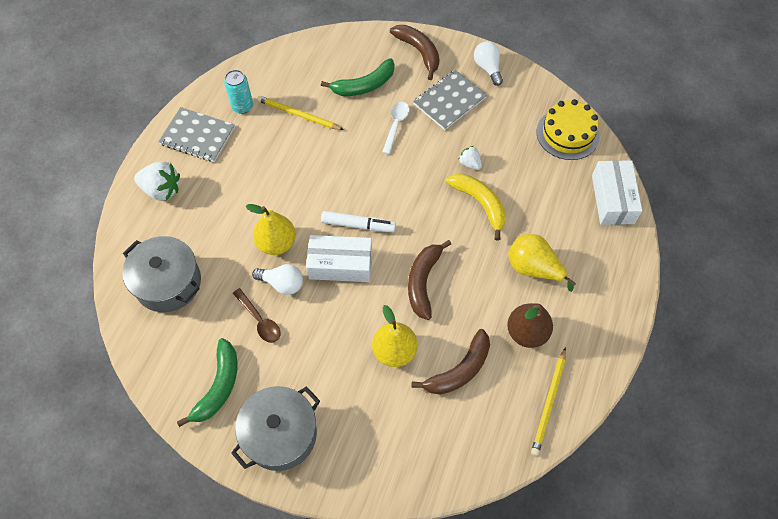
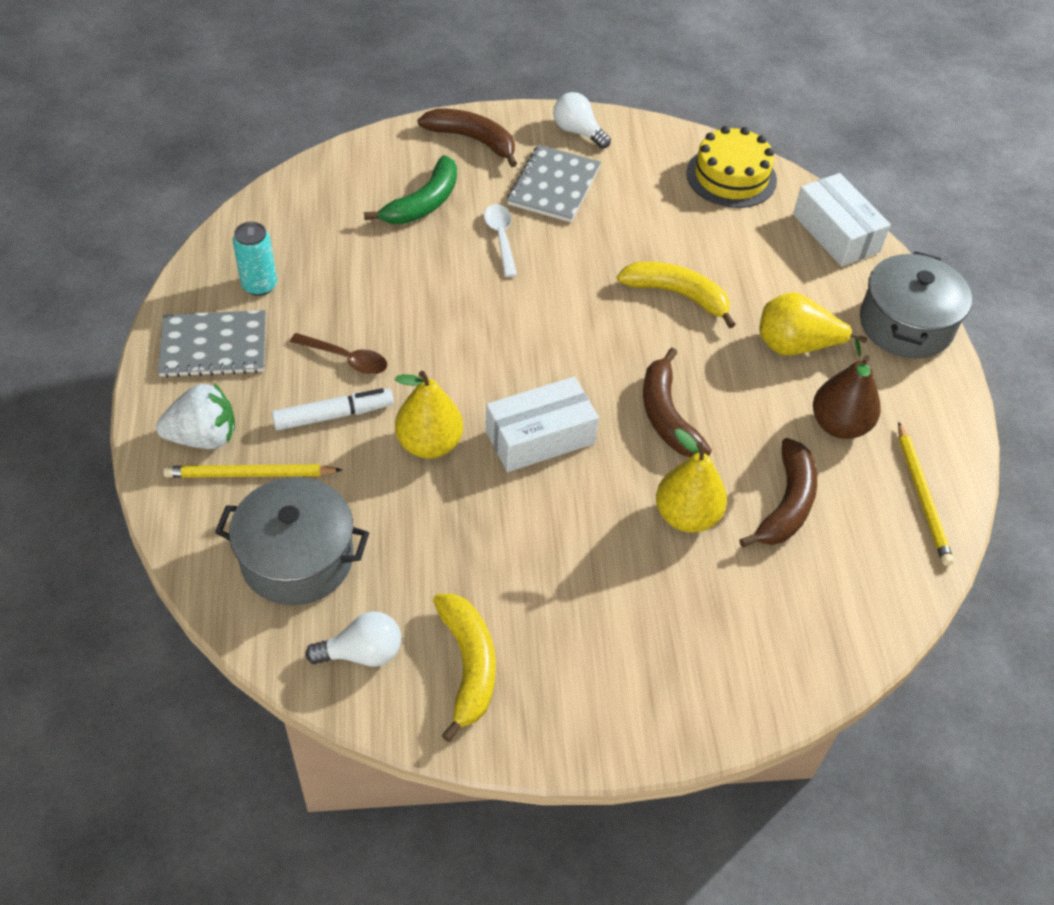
camera: 30 degrees left, 10 degrees down
green banana [177,338,237,427] -> yellow banana [433,594,496,742]
grey pot [231,386,320,471] -> grey pot moved to [860,251,972,359]
brown spoon [233,288,281,343] -> brown spoon moved to [290,333,387,375]
white light bulb [252,264,303,295] -> white light bulb moved to [305,611,401,666]
yellow pencil [257,96,344,130] -> yellow pencil moved to [163,464,342,478]
white marker [321,211,396,232] -> white marker moved to [272,388,394,430]
white strawberry [458,146,482,170] -> none

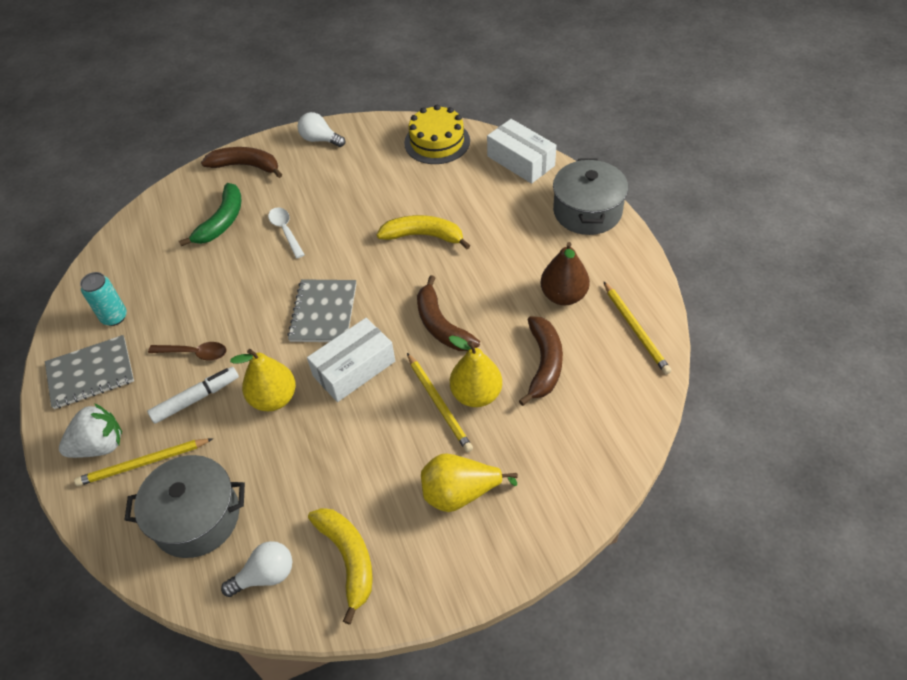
camera: 10 degrees left, 0 degrees up
grey notebook [507,145,601,222] -> grey notebook moved to [287,279,356,342]
yellow pear [759,292,867,356] -> yellow pear moved to [421,454,518,512]
none -> yellow pencil [407,353,473,452]

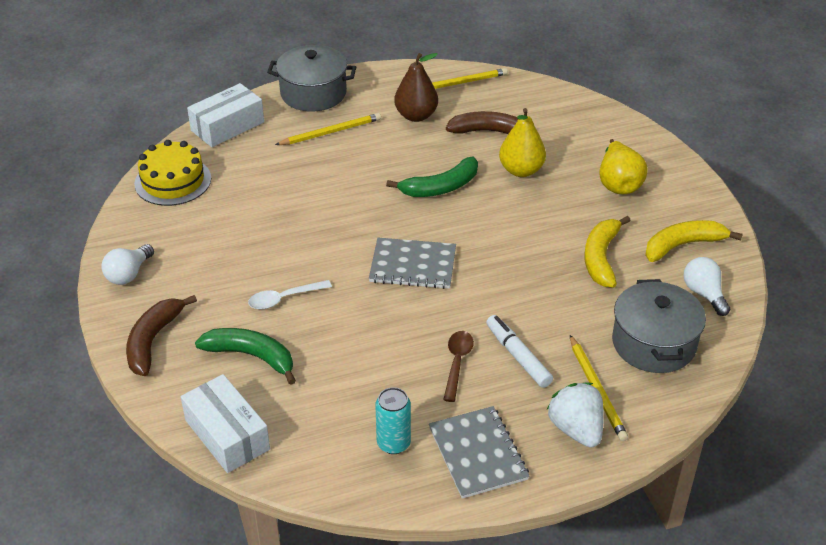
camera: 90 degrees left, 10 degrees down
yellow pear [230,349,296,411] -> none
white box [307,318,395,402] -> white box moved to [181,374,270,473]
yellow banana [377,215,471,249] -> yellow banana moved to [585,216,631,288]
yellow pencil [407,353,473,452] -> yellow pencil moved to [275,113,381,145]
brown banana [417,275,480,351] -> green banana [386,157,478,197]

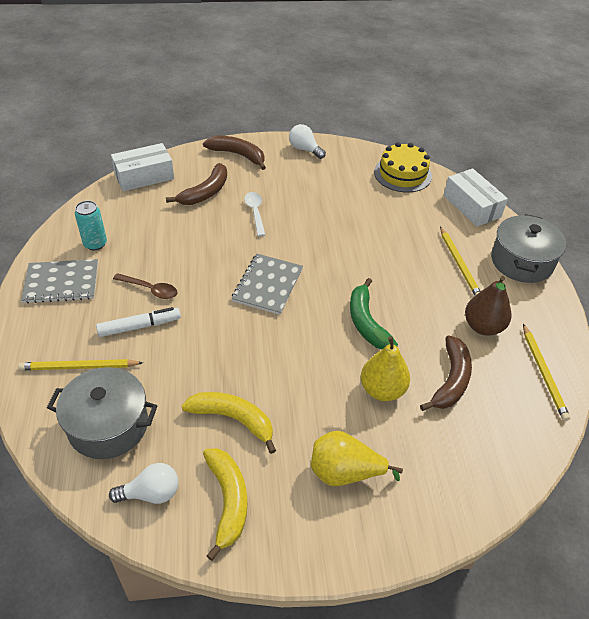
camera: 100 degrees right, 5 degrees up
green banana [195,328,296,385] -> brown banana [166,163,227,205]
white strawberry [546,383,604,448] -> none

